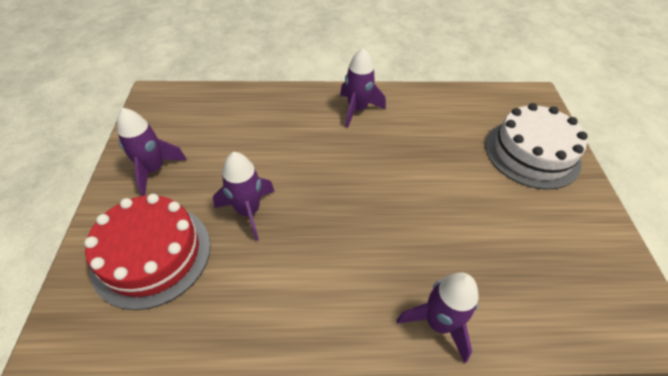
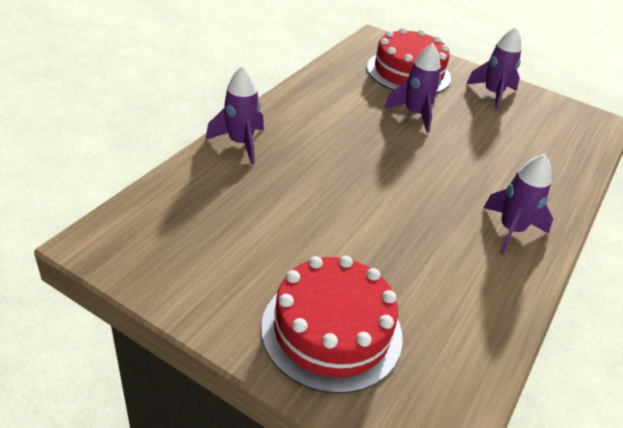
camera: 120 degrees right, 10 degrees down
white cake [485,103,587,190] -> red cake [261,256,403,394]

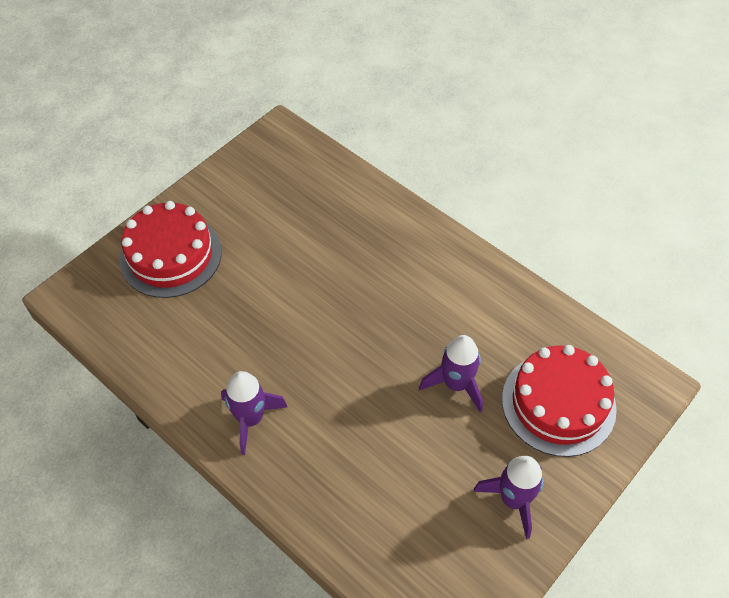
camera: 105 degrees right, 15 degrees up
purple rocket [206,66,264,165] -> none

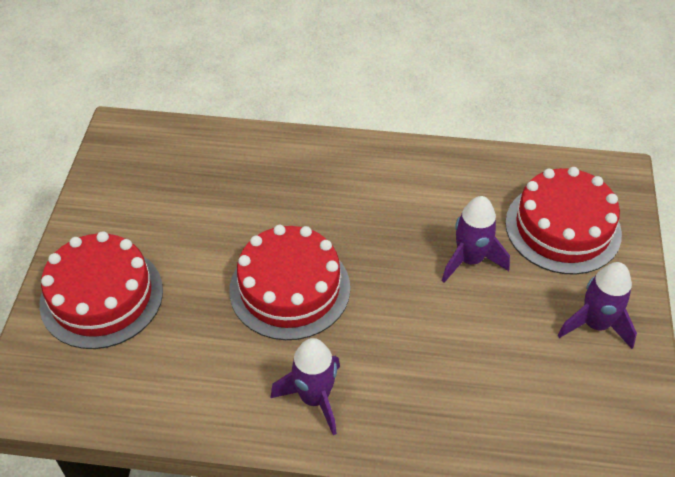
camera: 35 degrees left, 5 degrees down
none -> red cake [229,225,350,340]

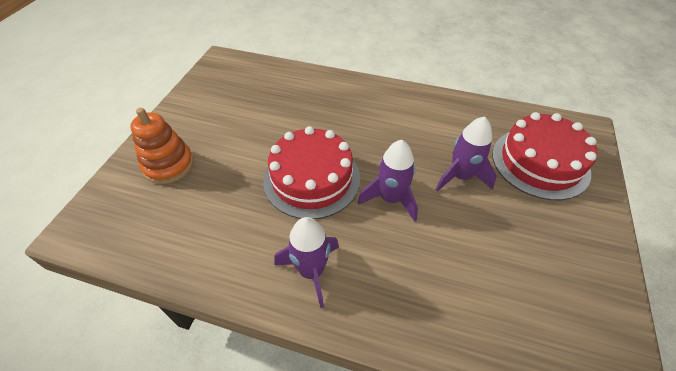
camera: 10 degrees right, 0 degrees up
red cake [39,231,163,349] -> orange stacking toy [130,108,194,184]
purple rocket [558,262,637,349] -> purple rocket moved to [358,140,418,222]

